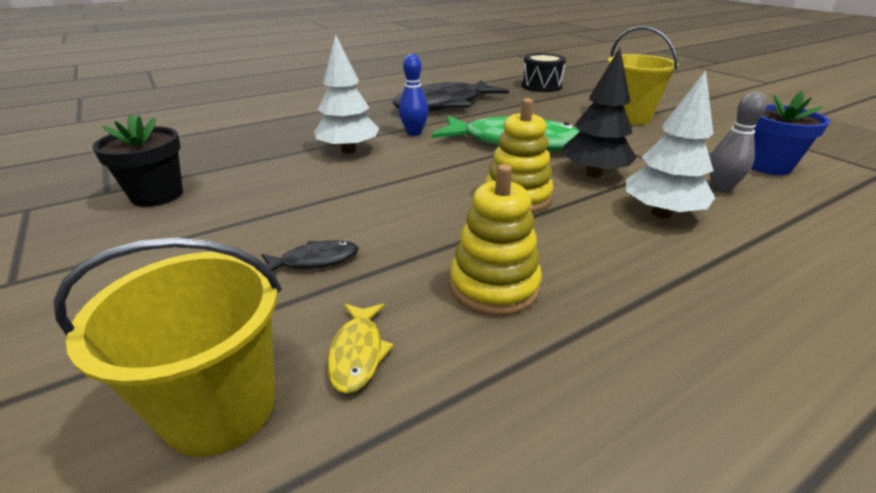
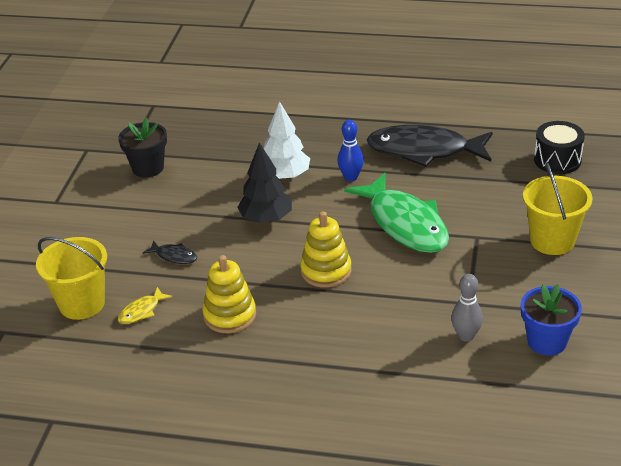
camera: 45 degrees right, 5 degrees up
black tree [562,48,637,178] -> black tree moved to [237,143,292,223]
white tree [626,70,715,218] -> none

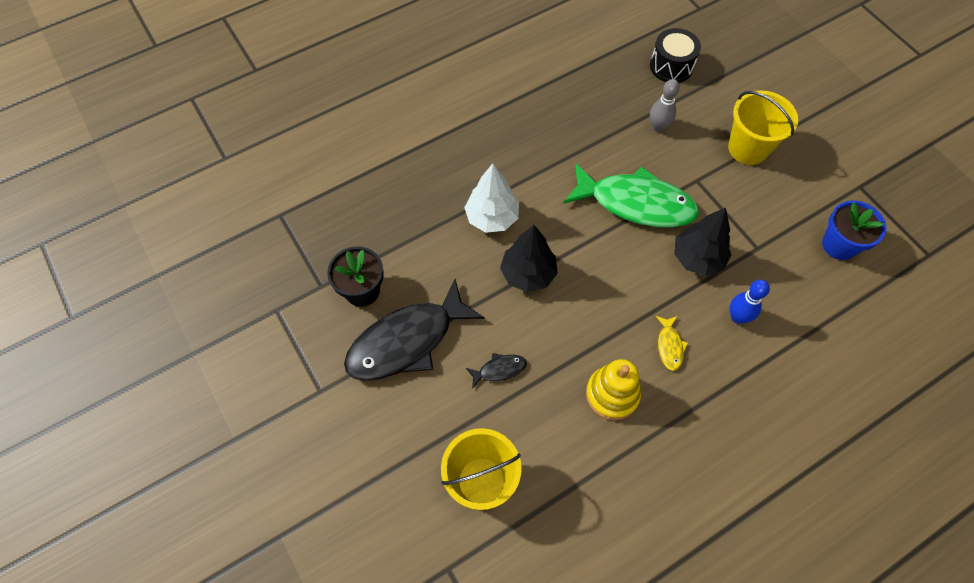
camera: 45 degrees left, 25 degrees up
yellow fish [118,287,172,324] -> yellow fish moved to [656,316,688,371]
yellow stacking toy [300,211,352,288] -> none
blue bowling pin [337,120,364,181] -> blue bowling pin moved to [730,280,770,324]
black fish [367,125,493,167] -> black fish moved to [344,279,484,381]
grey bowling pin [451,274,483,342] -> grey bowling pin moved to [650,79,680,132]
none -> black tree [674,208,731,276]

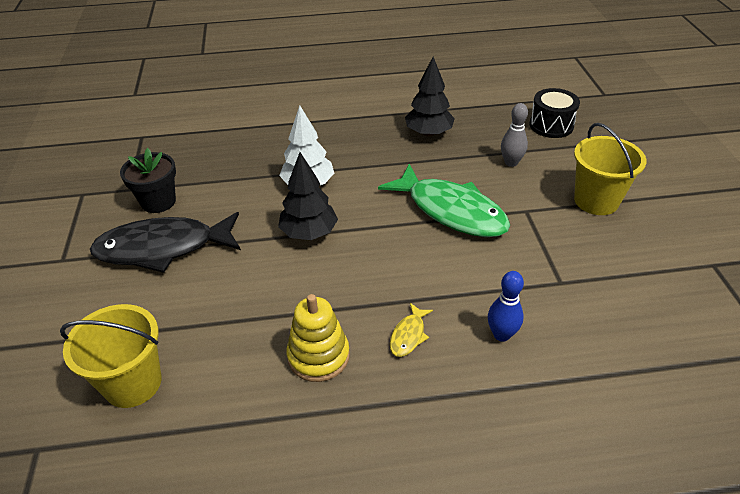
camera: 25 degrees right, 20 degrees down
black fish [466,353,527,389] -> none
black tree [674,208,731,276] -> black tree moved to [405,57,455,137]
blue flower pot [822,200,887,260] -> none

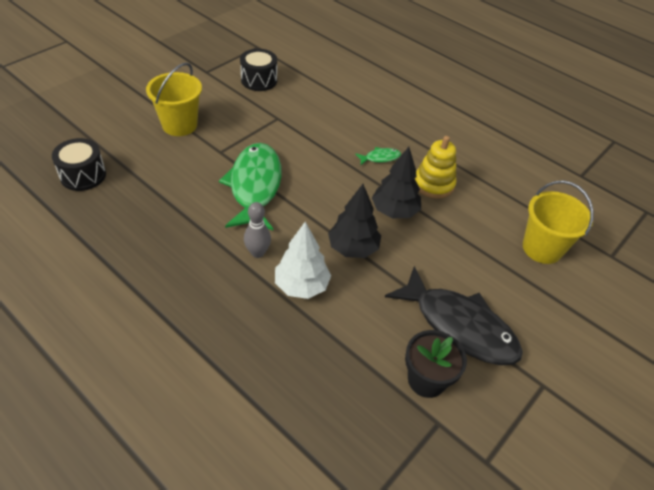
camera: 135 degrees left, 5 degrees up
yellow fish [390,303,433,357] -> green fish [355,147,401,165]
black tree [405,57,455,137] -> black tree moved to [372,147,421,218]
blue bowling pin [488,271,524,342] -> none
grey bowling pin [501,103,528,167] -> grey bowling pin moved to [244,202,271,258]
none -> black drum [240,49,277,91]

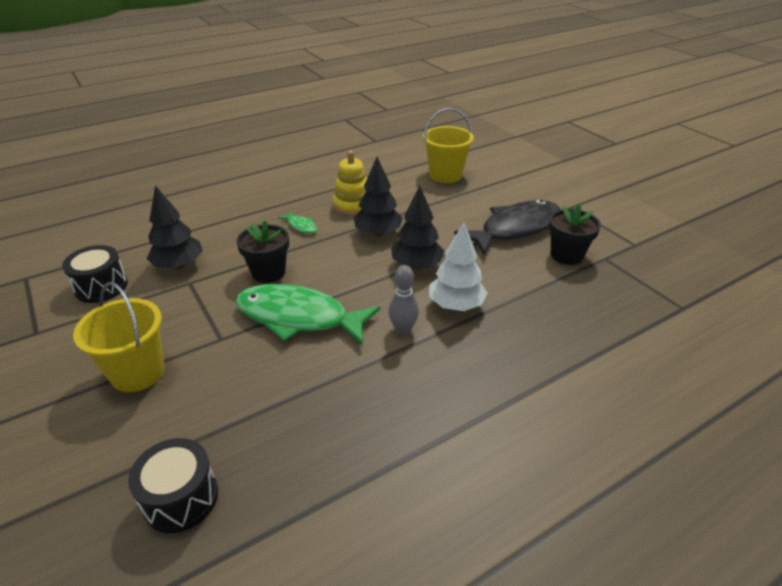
camera: 70 degrees left, 10 degrees down
green fish [355,147,401,165] -> green fish turned 135 degrees clockwise [278,211,317,234]
none -> black tree [147,185,203,269]
none -> black flower pot [236,220,289,283]

